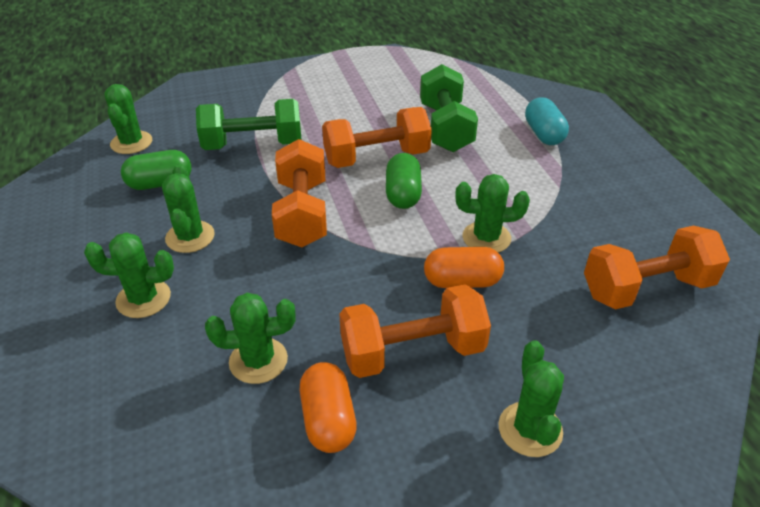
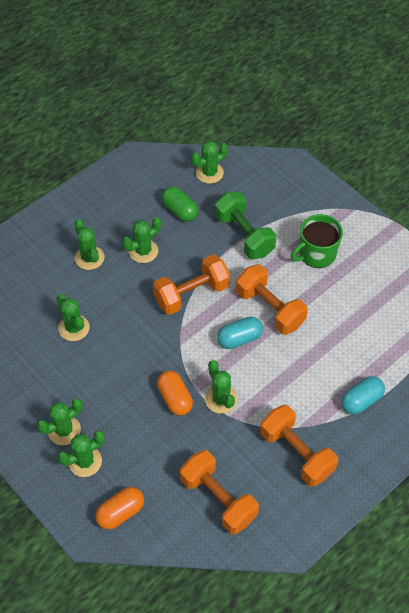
camera: 65 degrees right, 15 degrees up
orange capsule [300,362,357,453] -> orange capsule moved to [95,487,144,530]
orange dumbbell [339,284,491,378] -> orange dumbbell moved to [260,405,338,487]
green capsule [386,153,422,209] -> turquoise capsule [217,316,263,349]
green dumbbell [420,64,478,152] -> none
none -> green cactus [37,398,83,445]
none -> green mug [291,214,343,268]

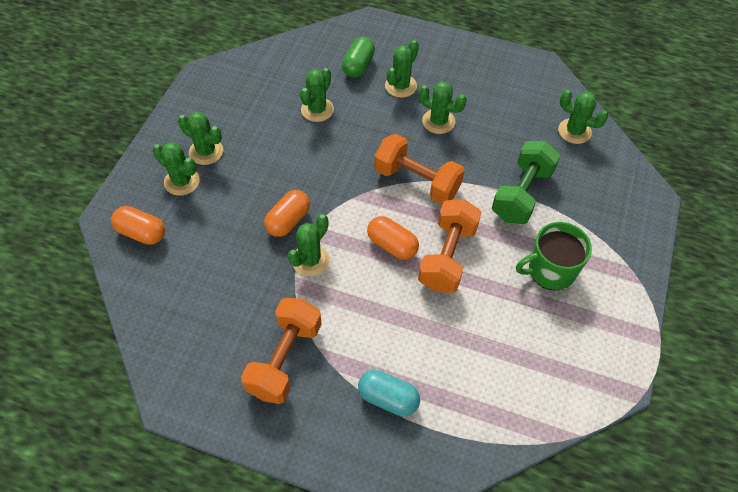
camera: 60 degrees right, 0 degrees up
green capsule [162,186,198,222] -> green capsule moved to [342,37,375,78]
orange dumbbell [180,450,259,534] -> none
turquoise capsule [217,316,263,349] -> orange capsule [367,216,419,260]
green mug [291,214,343,268] -> green mug turned 45 degrees counterclockwise [516,222,592,291]

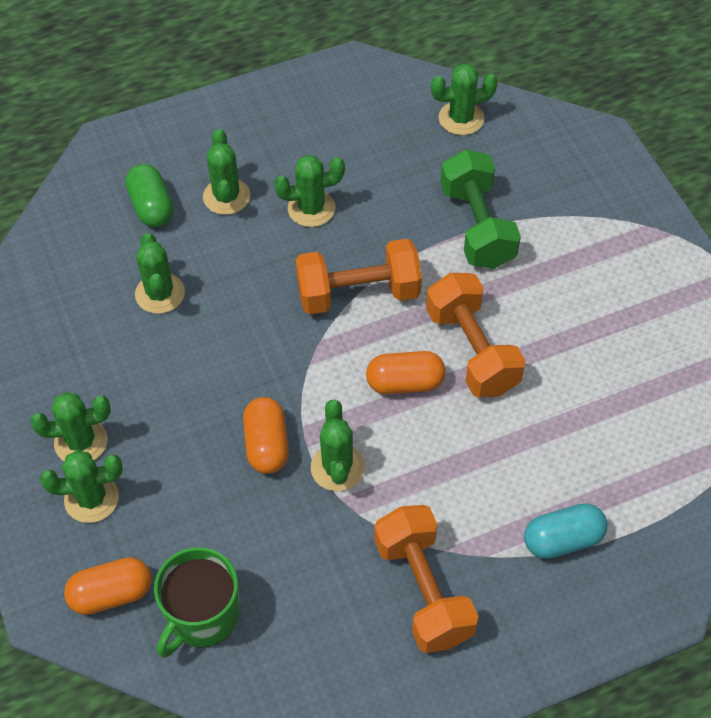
camera: 40 degrees left, 0 degrees up
green mug [516,222,592,291] -> green mug moved to [154,547,240,658]

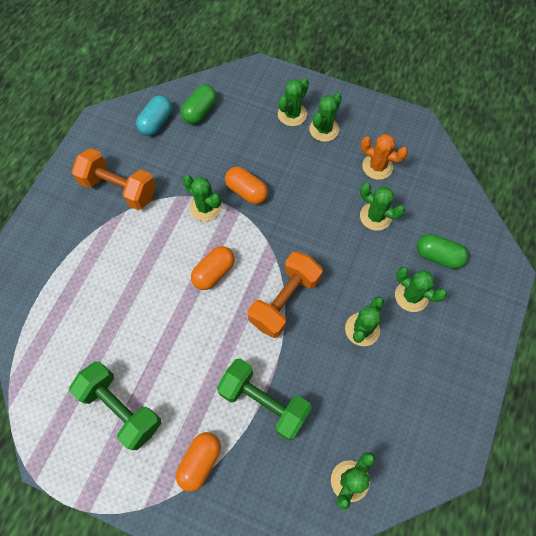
camera: 135 degrees right, 10 degrees up
orange capsule [64,557,152,615] -> orange capsule moved to [176,432,221,492]
green mug [154,547,240,658] -> green capsule [181,85,217,124]
orange dumbbell [426,273,526,397] -> none
turquoise capsule [524,504,607,559] -> turquoise capsule moved to [136,95,172,136]
none -> green dumbbell [69,361,161,450]
none -> orange cactus [361,134,408,180]

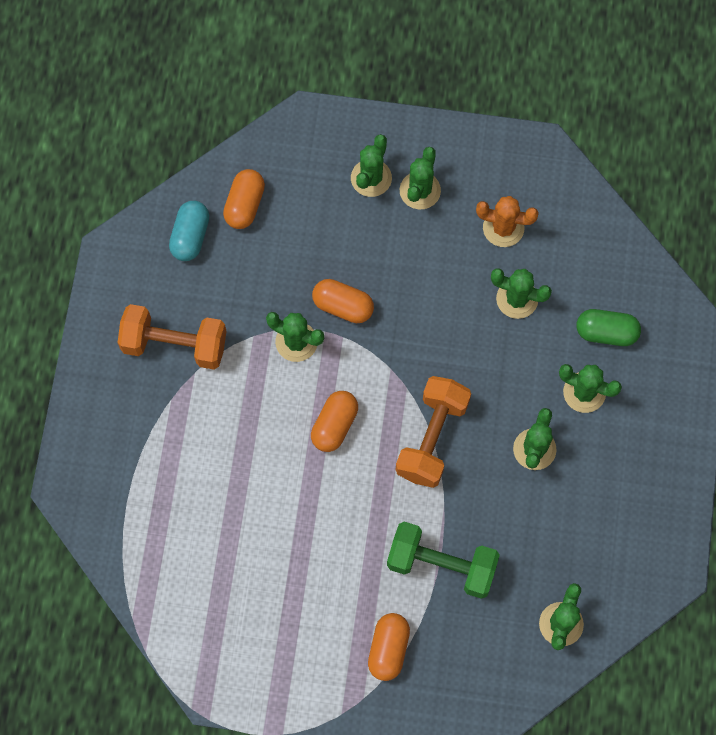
camera: 15 degrees left, 5 degrees up
green dumbbell [69,361,161,450] -> none
green capsule [181,85,217,124] -> orange capsule [223,169,265,229]

